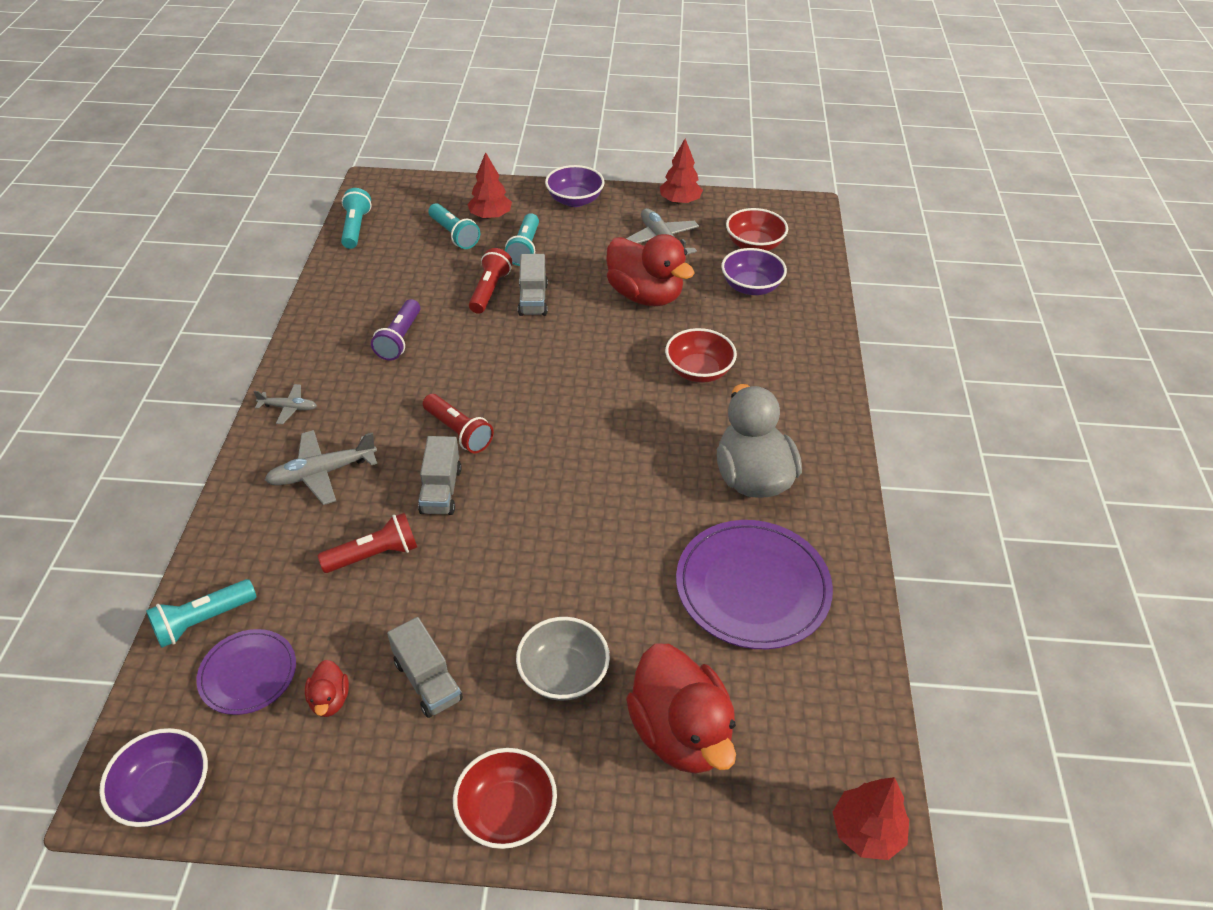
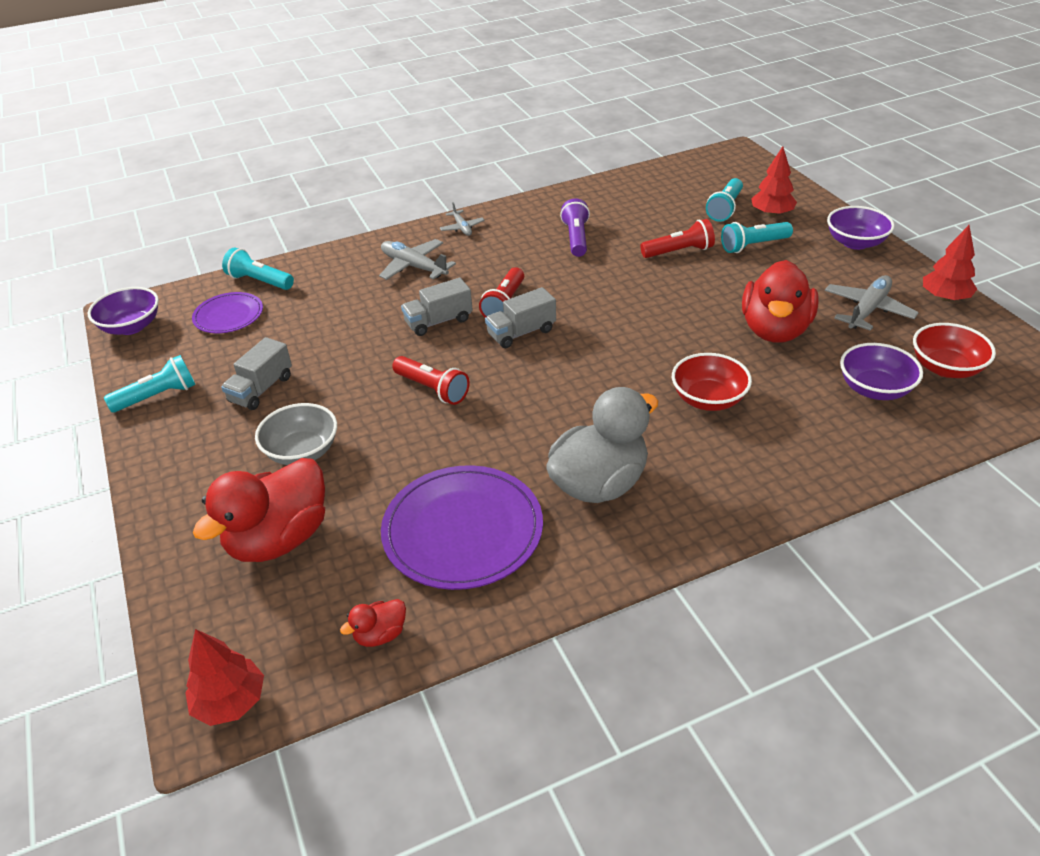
camera: 65 degrees right, 5 degrees down
red duck [305,660,349,717] -> red duck moved to [340,599,406,647]
red flashlight [318,513,417,573] -> red flashlight moved to [392,356,470,405]
turquoise flashlight [341,188,372,249] -> turquoise flashlight moved to [104,355,196,413]
purple flashlight [371,299,420,361] -> purple flashlight turned 105 degrees clockwise [560,198,590,257]
red bowl [453,748,557,849] -> none
grey truck [518,254,548,316] -> grey truck moved to [485,287,556,348]

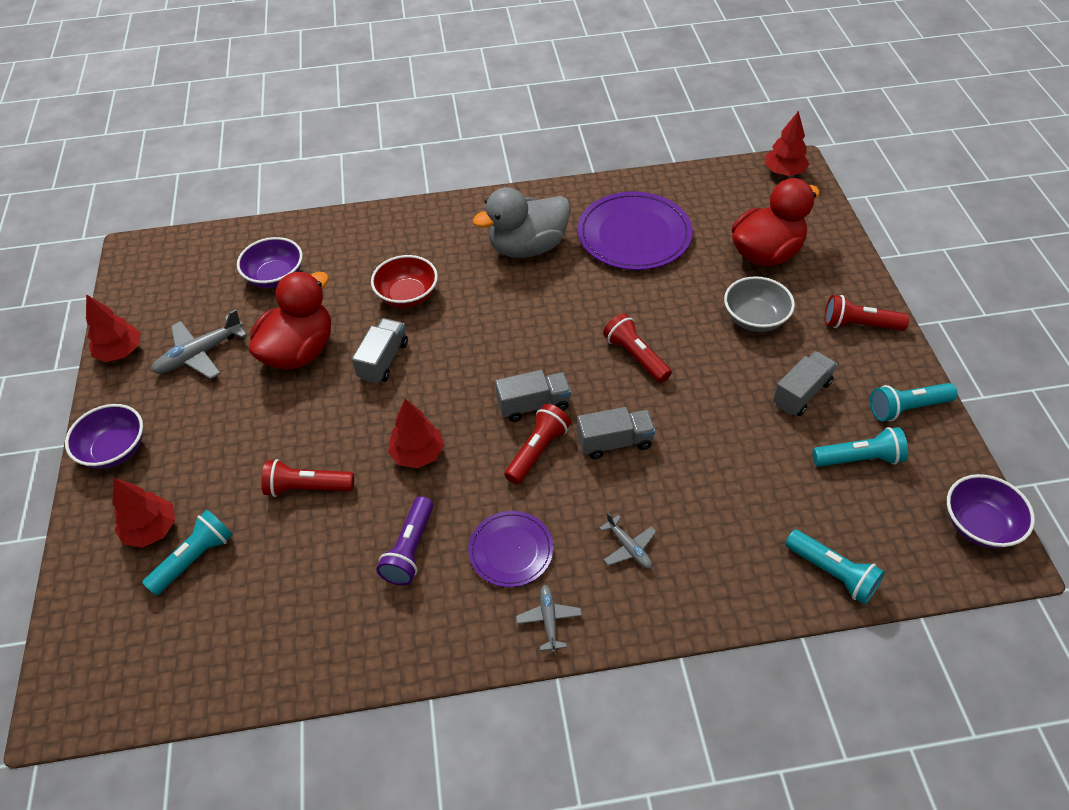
camera: 165 degrees left, 10 degrees up
purple plate [192,292,263,333] -> purple plate moved to [468,511,554,587]
red duck [340,599,406,647] -> none
grey plane [379,239,456,280] -> grey plane [600,513,657,569], size x0.59
turquoise flashlight [721,222,793,253] -> turquoise flashlight moved to [812,427,908,467]
red bowl [913,323,996,378] -> none
none -> grey truck [352,318,408,384]
none -> red tree [388,399,444,468]
none -> red flashlight [825,295,909,331]

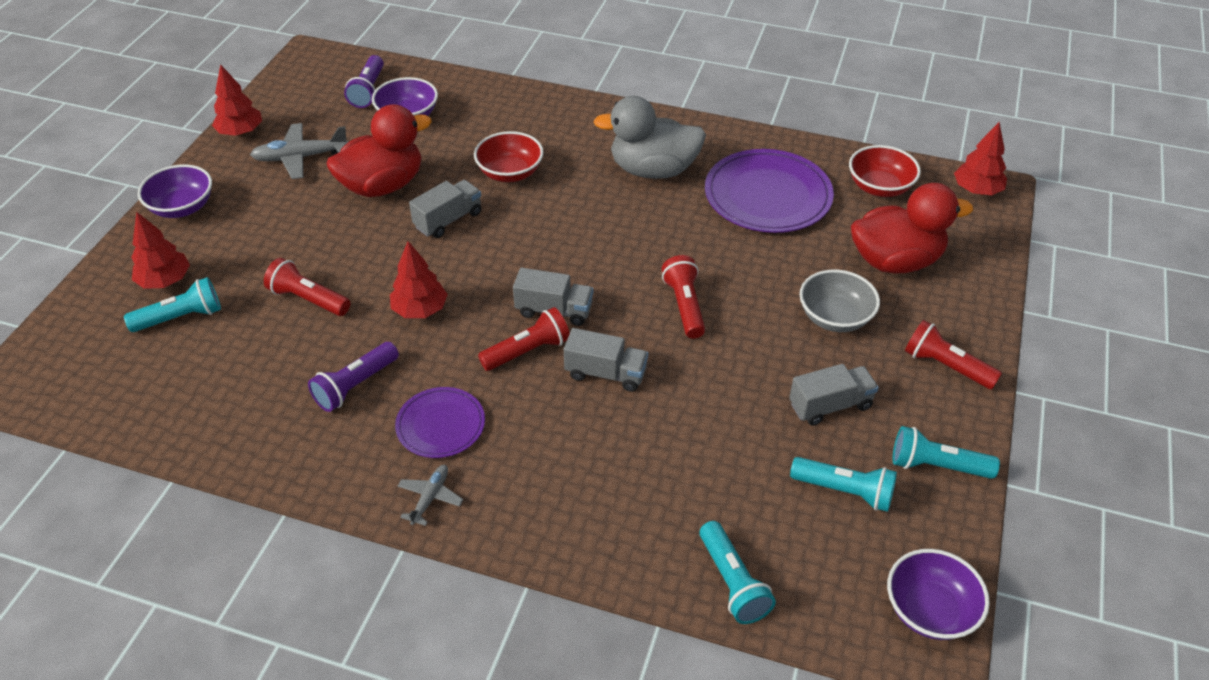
camera: 25 degrees right, 5 degrees down
grey plane [600,513,657,569] -> none
none -> purple flashlight [344,55,384,108]
none -> red bowl [849,145,921,197]

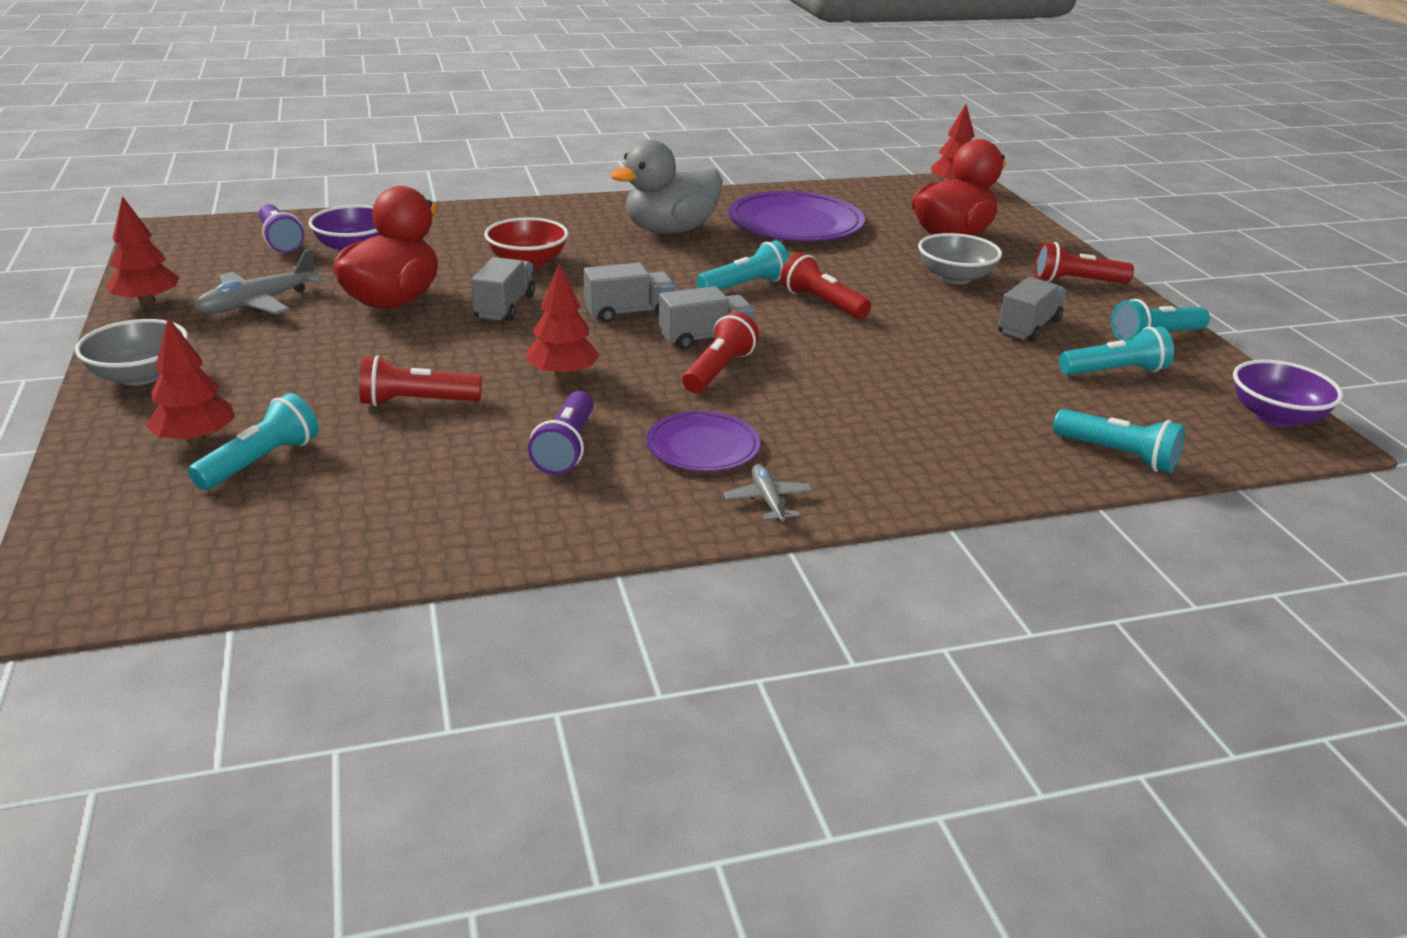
camera: 35 degrees left, 15 degrees down
purple bowl [138,164,212,218] -> grey bowl [75,319,188,386]
grey truck [564,328,648,392] -> grey truck moved to [584,263,676,322]
red bowl [849,145,921,197] -> none
none -> turquoise flashlight [696,241,789,290]

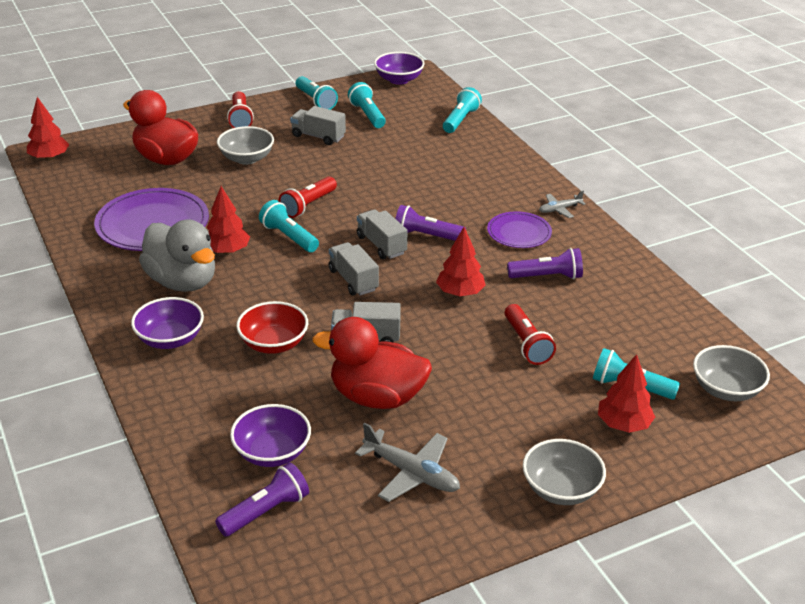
camera: 100 degrees left, 5 degrees up
red tree [106,196,179,305] -> red tree moved to [206,186,250,254]
red flashlight [682,312,759,393] -> purple flashlight [395,205,466,241]
none -> purple bowl [131,297,204,349]
none -> grey bowl [693,345,770,401]

